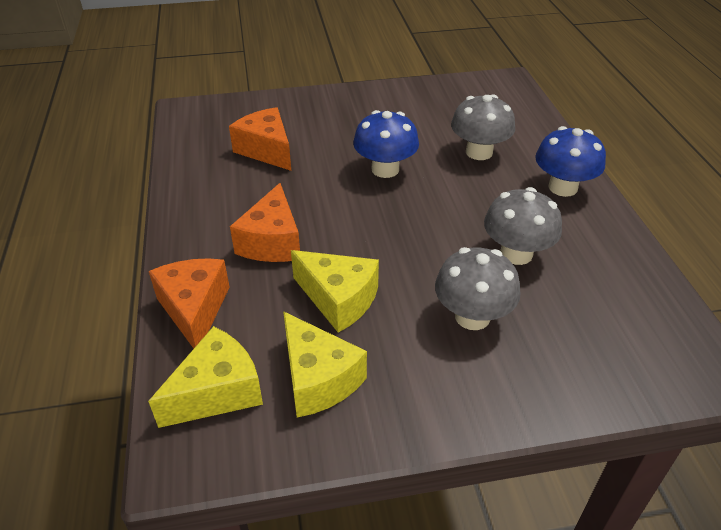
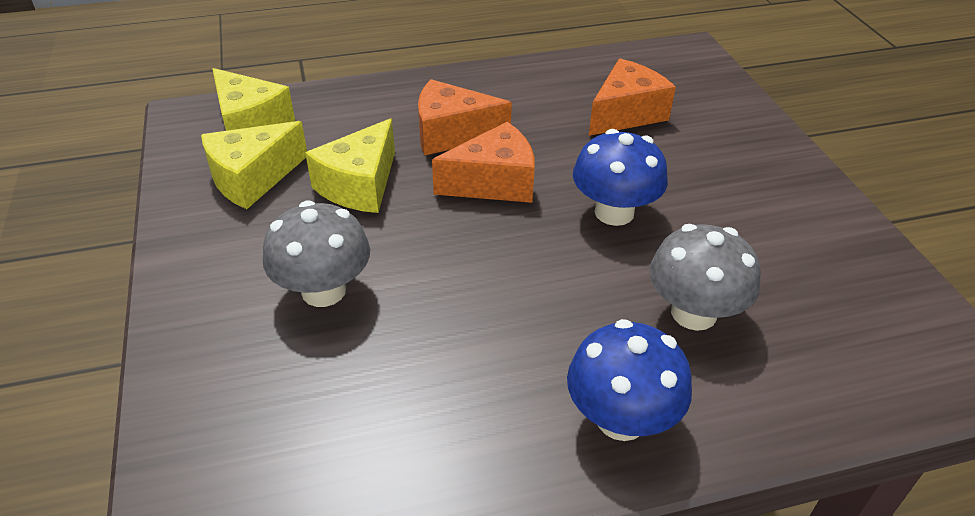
camera: 85 degrees right, 0 degrees up
orange cheese [149,258,230,349] -> orange cheese moved to [432,122,535,203]
grey mushroom [484,187,562,265] -> none

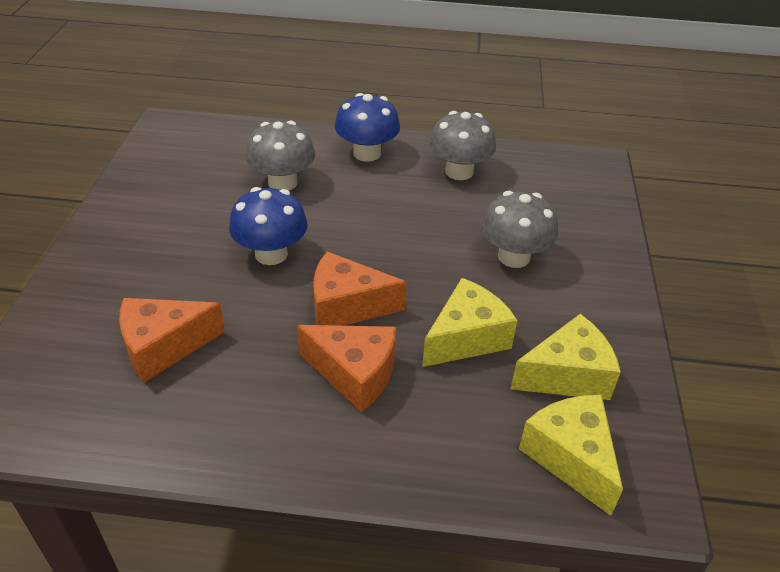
camera: 160 degrees left, 0 degrees up
none -> grey mushroom [429,111,496,180]

